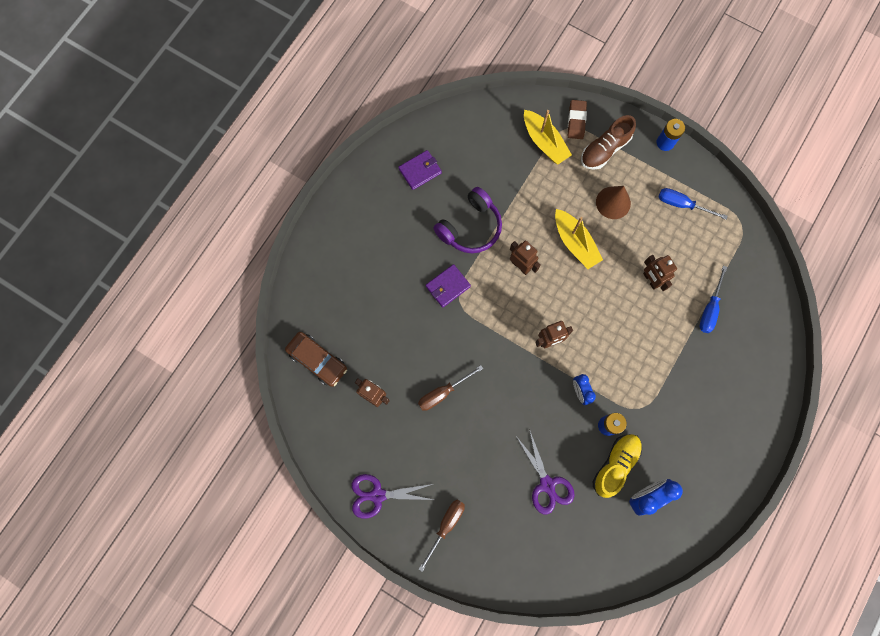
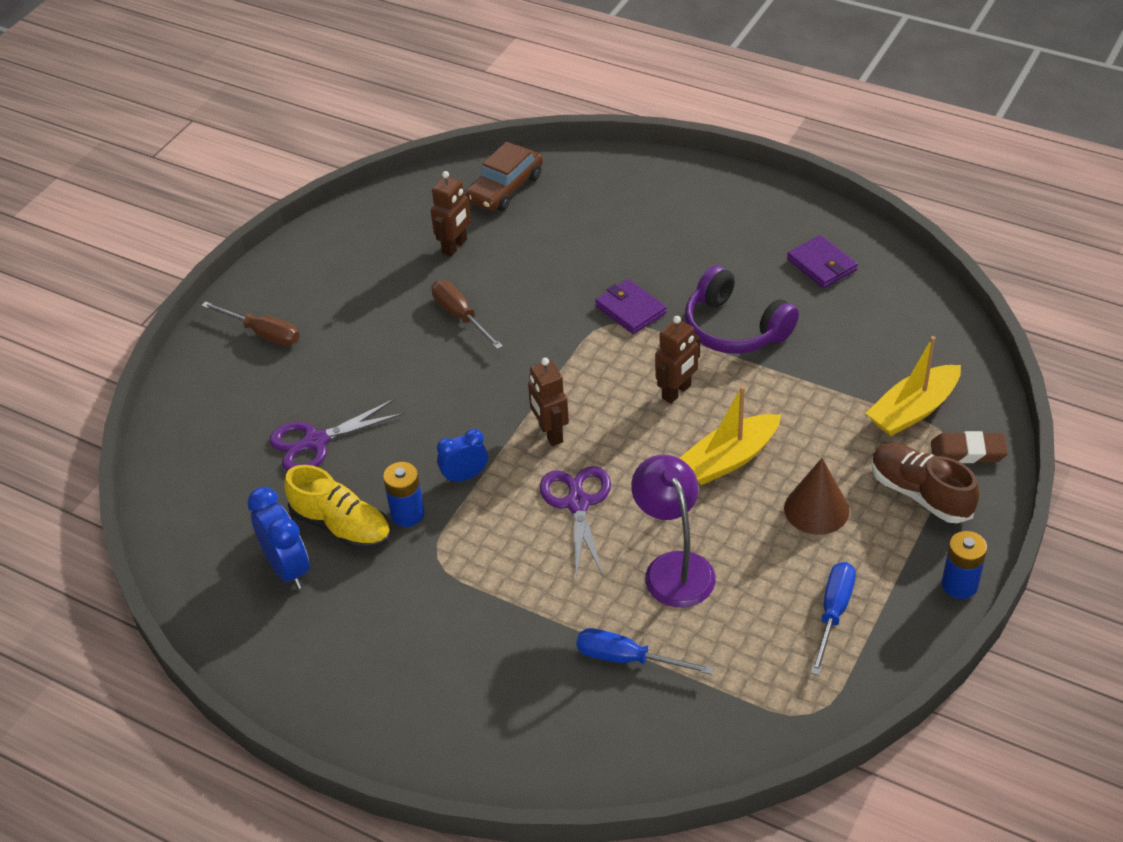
camera: 90 degrees right, 30 degrees down
purple scissors [351,474,434,519] -> purple scissors moved to [540,466,611,578]
brown robot [643,255,677,291] -> purple lamp [631,455,716,607]

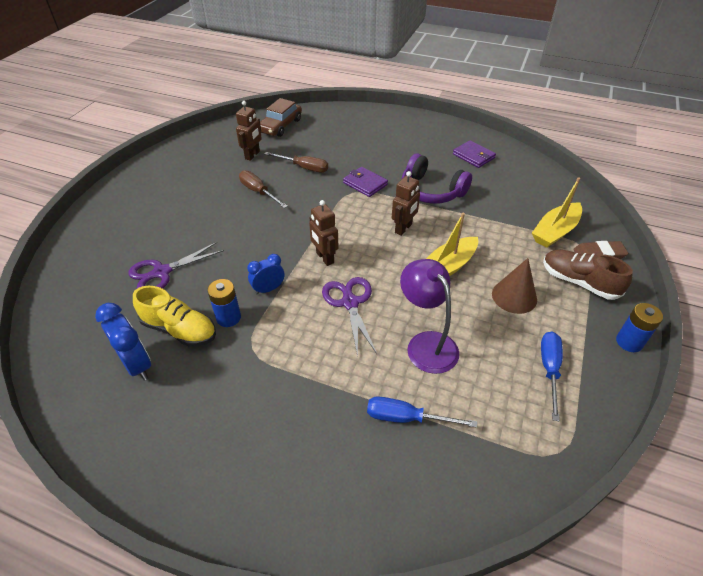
camera: 10 degrees left, 0 degrees up
brown screwdriver [201,301,300,346] -> brown screwdriver moved to [264,152,328,173]

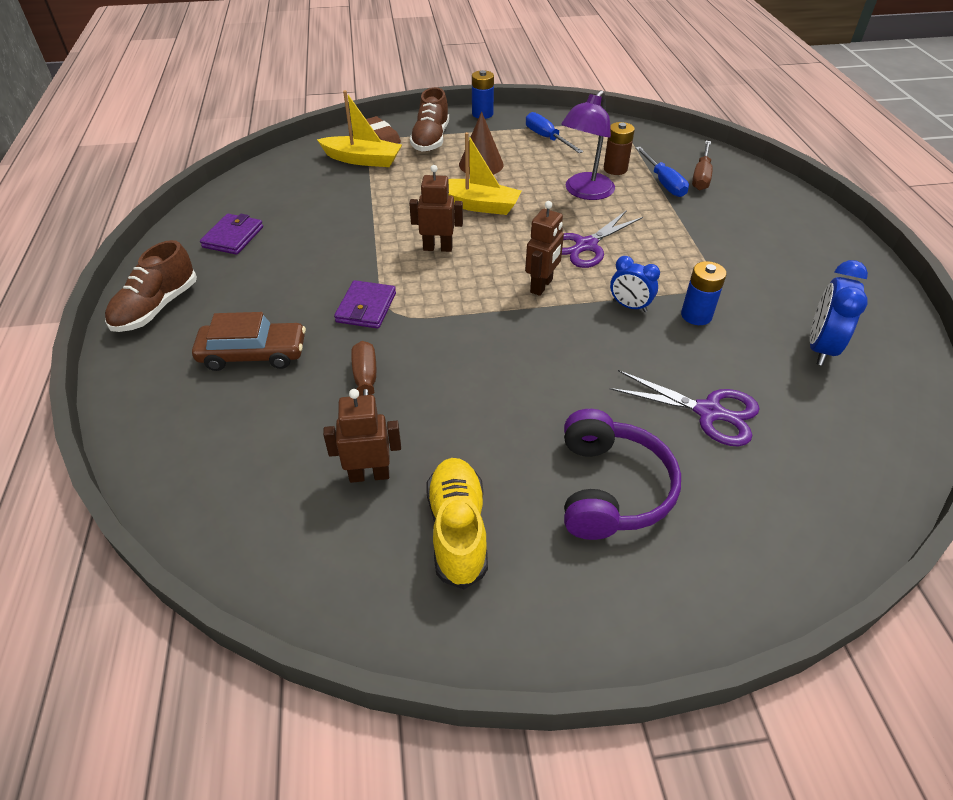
camera: 120 degrees left, 0 degrees up
yellow shoe [133,286,216,346] -> yellow shoe moved to [427,458,488,589]
brown screwdriver [239,170,288,208] -> brown screwdriver moved to [692,141,713,190]
brown car [260,98,302,137] -> brown car moved to [192,312,306,371]
purple headphones [402,153,472,204] -> purple headphones moved to [564,409,681,540]
blue screwdriver [541,331,563,421] -> blue screwdriver turned 75 degrees clockwise [526,112,583,153]
none -> brown shoe [105,240,197,332]
none -> brown battery [604,122,635,175]

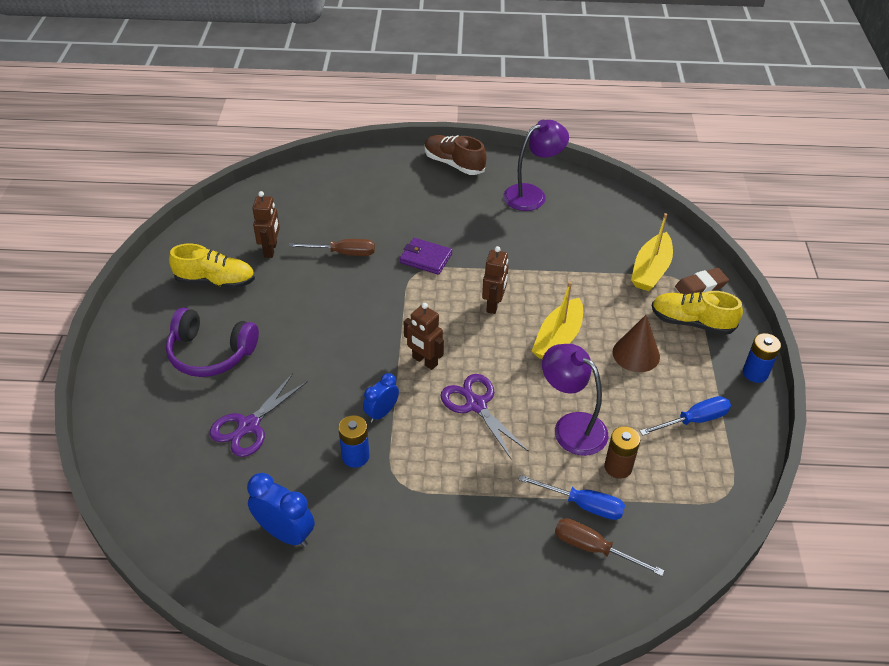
camera: 100 degrees right, 0 degrees up
brown car [192,312,306,371] -> none
purple wallet [200,214,263,255] -> purple lamp [503,120,569,211]
brown shoe [410,87,449,152] -> yellow shoe [652,291,743,335]
blue screwdriver [635,147,689,197] -> blue screwdriver turned 150 degrees counterclockwise [519,475,625,520]

